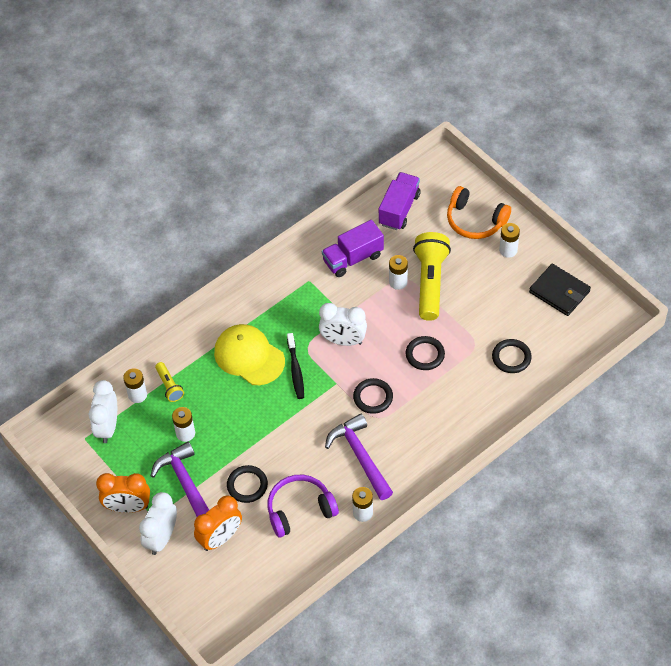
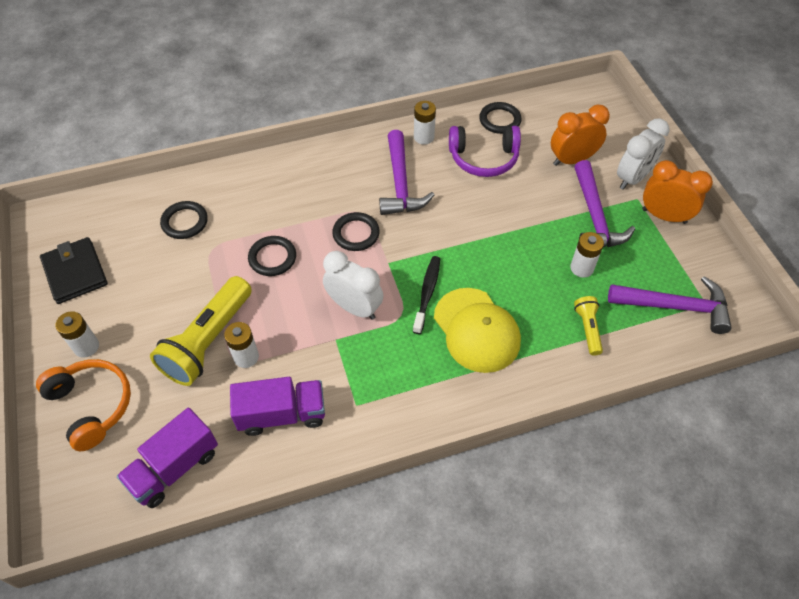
camera: 160 degrees left, 0 degrees up
white clock [88,380,117,443] -> purple hammer [608,276,732,334]
white battery [123,368,147,403] -> none
black ring [227,465,268,503] -> black ring moved to [479,102,522,134]

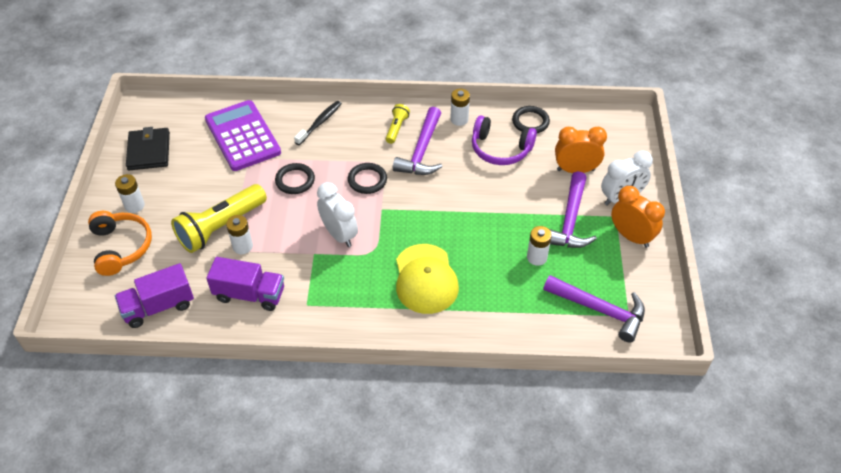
camera: 20 degrees right, 5 degrees down
black ring [160,201,208,239] -> purple calculator [205,100,281,171]
black toothbrush [413,256,440,334] -> black toothbrush moved to [294,101,342,145]
yellow flashlight [574,296,603,355] -> yellow flashlight moved to [386,104,410,144]

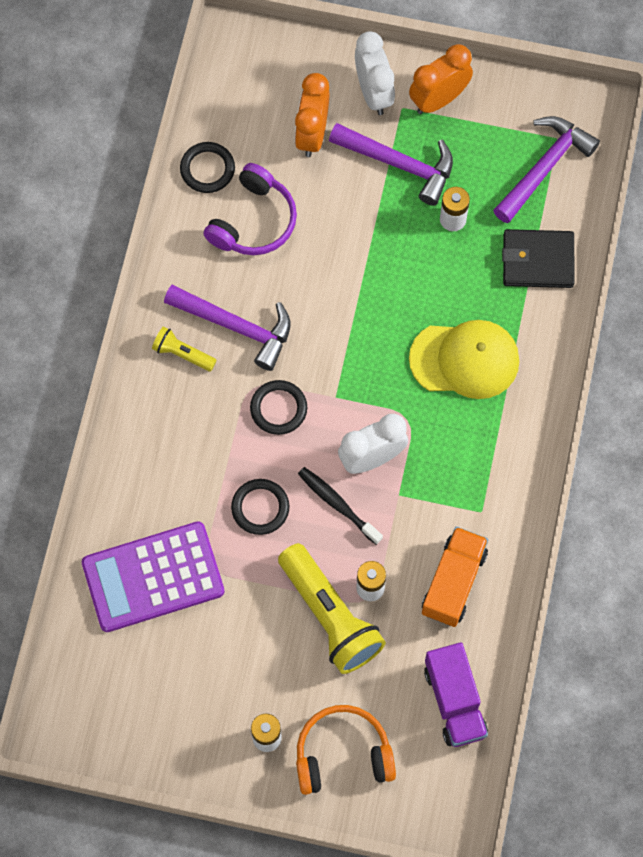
camera: 80 degrees left, 20 degrees up
black wallet [126,127,170,170] -> black wallet moved to [502,229,575,288]
purple truck [206,257,284,311] -> orange truck [422,527,488,627]
black toothbrush [294,101,342,145] -> black toothbrush moved to [298,467,383,545]
white battery [450,89,470,126] -> none

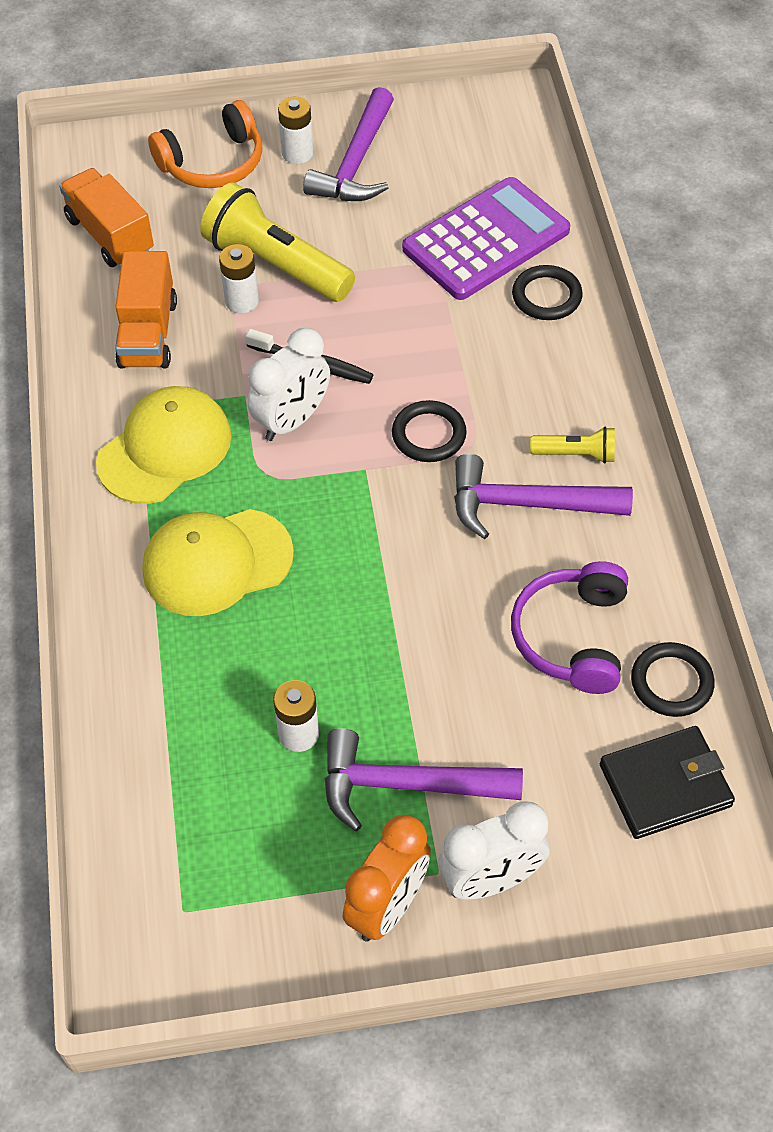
camera: 160 degrees right, 15 degrees down
black ring [231,479,289,535] -> black ring moved to [512,265,583,320]
orange clock [295,73,330,157] -> none
white clock [355,31,395,115] -> white clock turned 75 degrees counterclockwise [439,801,549,900]
purple truck [424,642,488,747] -> orange truck [59,168,154,267]
purple hammer [493,116,600,223] -> purple hammer moved to [303,87,394,201]
black wallet [502,229,575,288] -> black wallet moved to [600,726,735,839]
none -> yellow cap [96,386,232,504]

